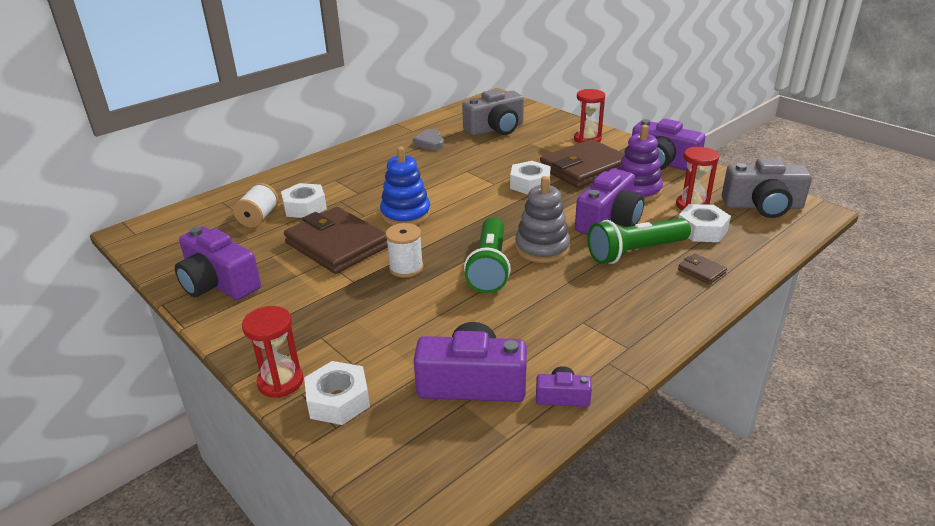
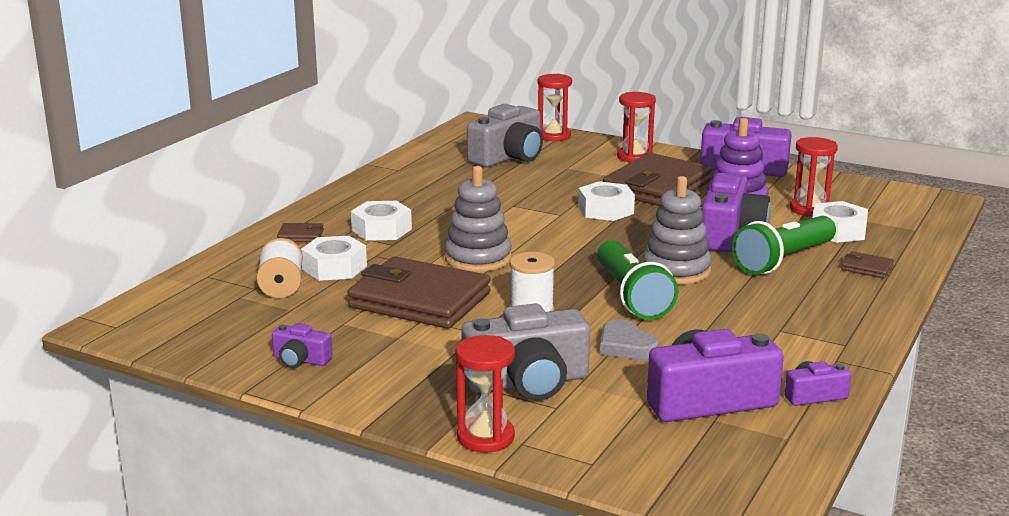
camera: 20 degrees left, 10 degrees down
purple camera [175,226,261,300] -> purple camera [272,323,333,368], size x0.49
white nut [304,361,370,425] -> white nut moved to [351,201,412,241]
blue stacking toy [380,147,431,225] -> grey stacking toy [445,166,512,272]
grey heart [412,129,444,150] -> grey heart moved to [600,319,659,360]
grey camera [722,158,812,218] -> grey camera moved to [461,303,590,401]
none -> brown wallet [277,223,324,242]
none -> red hourglass [538,74,572,141]

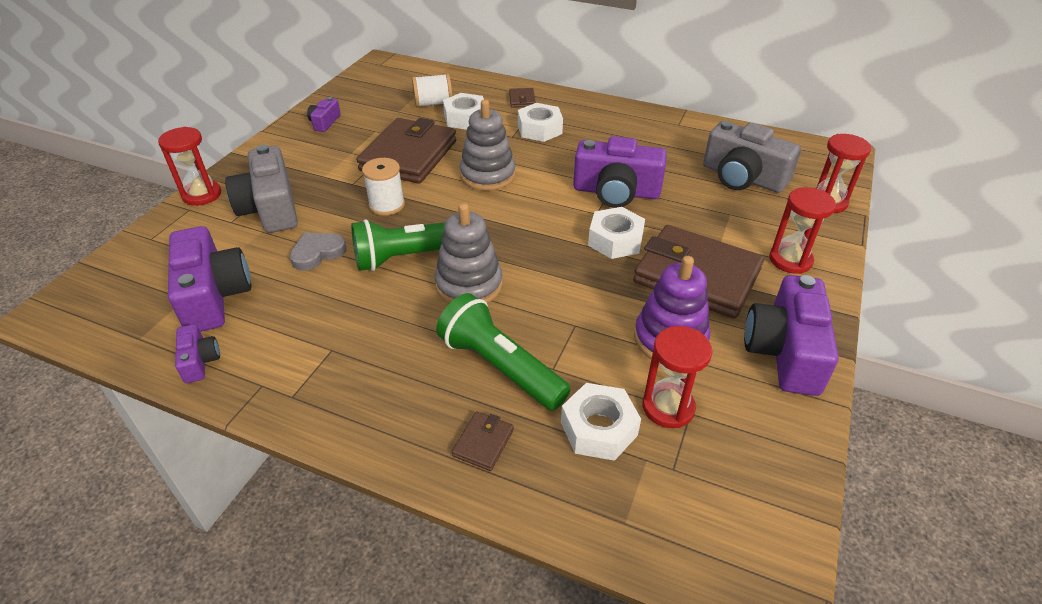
camera: 85 degrees right, 20 degrees up
purple camera [701,173,771,252] -> purple camera moved to [573,136,667,208]

